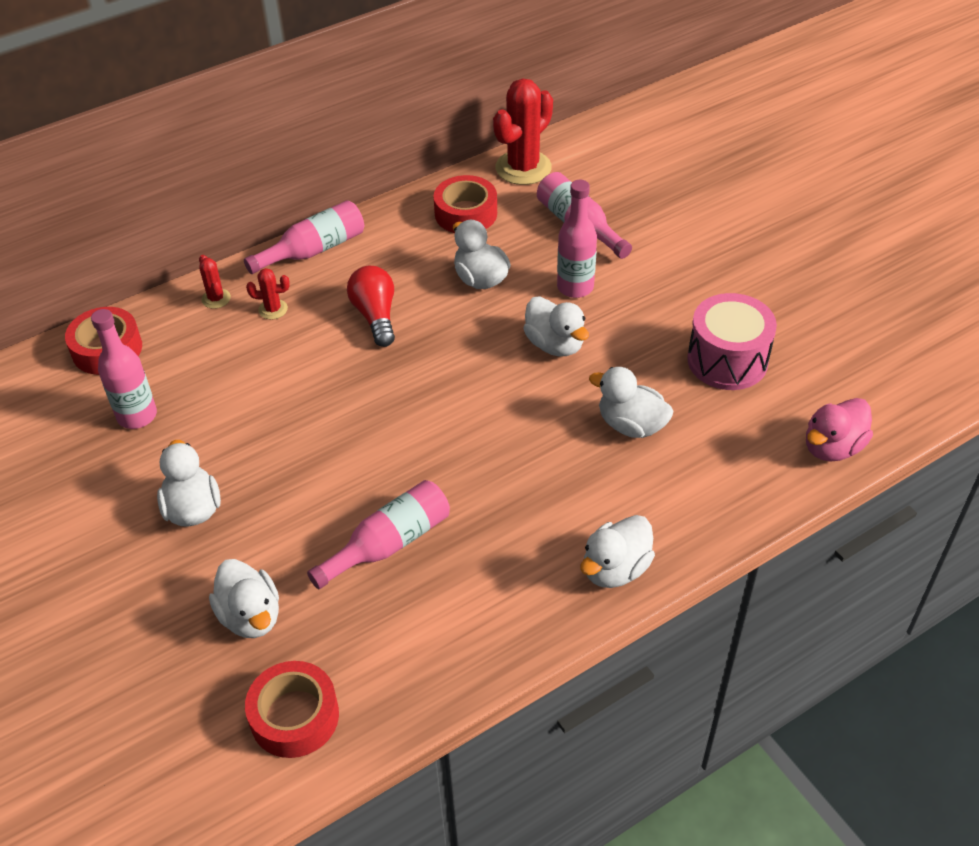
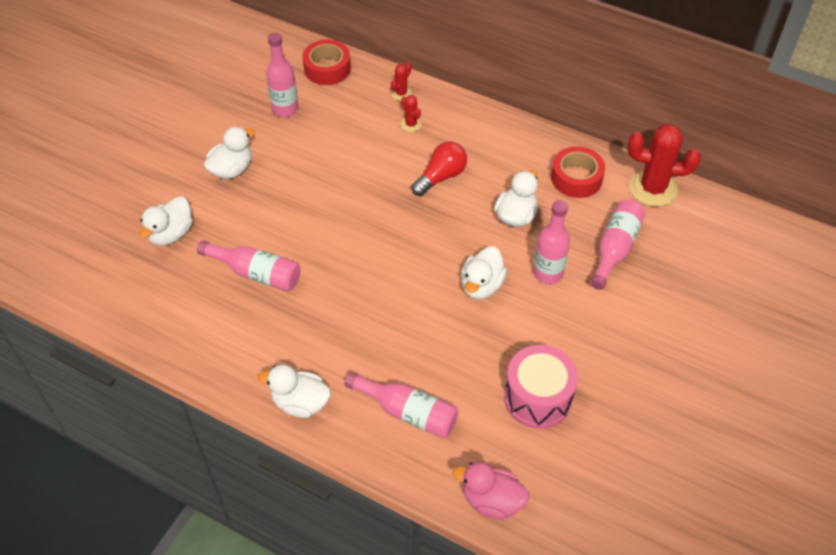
camera: 60 degrees right, 5 degrees up
pink bottle [244,200,364,274] -> pink bottle moved to [344,372,458,438]
red tape [245,661,339,758] -> none
white duck [589,367,673,438] -> none

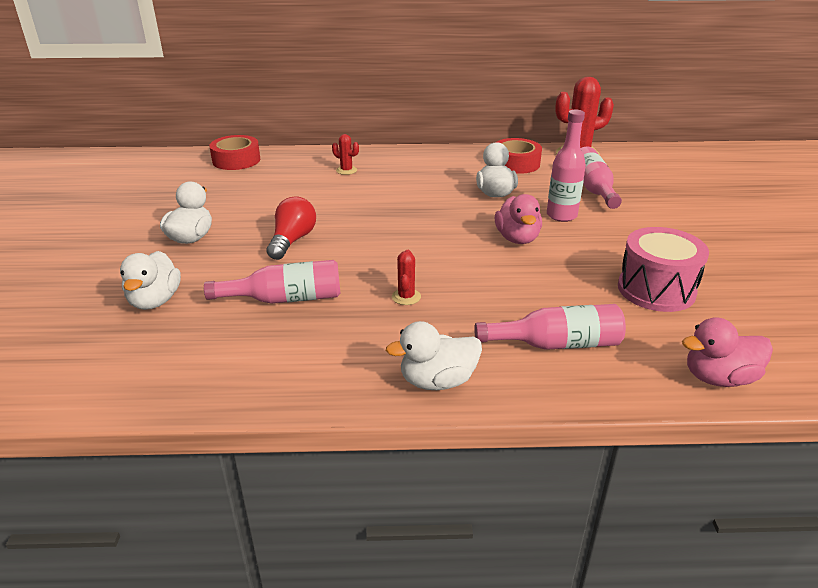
camera: 30 degrees left, 20 degrees down
pink bottle [266,32,299,117] -> none
red cactus [391,62,412,101] -> red cactus moved to [392,250,421,305]
red light bulb [411,141,467,196] -> red light bulb moved to [266,197,316,260]
white duck [461,246,507,299] -> pink duck [495,194,542,244]

